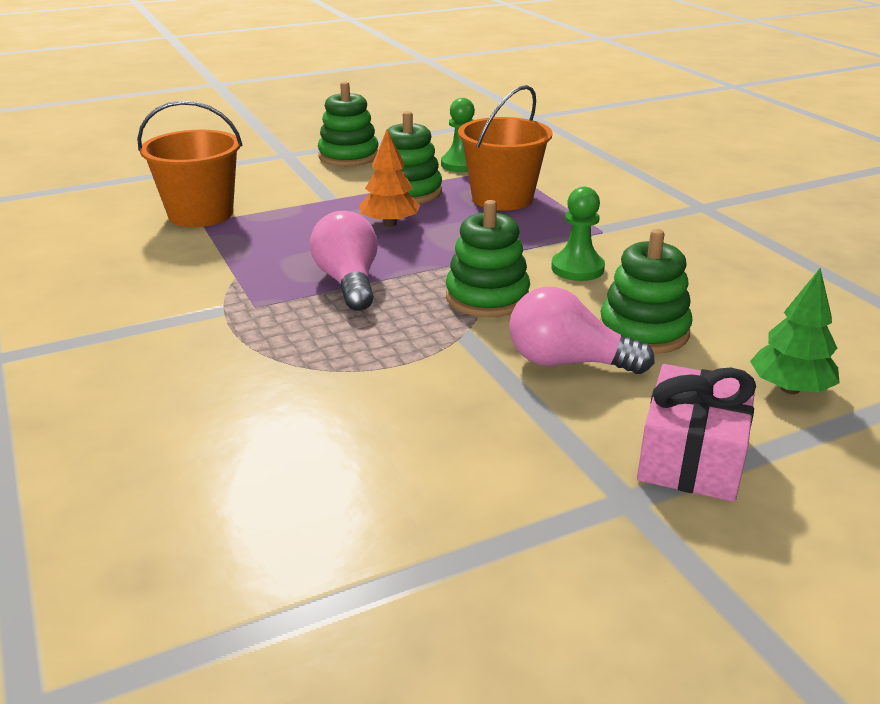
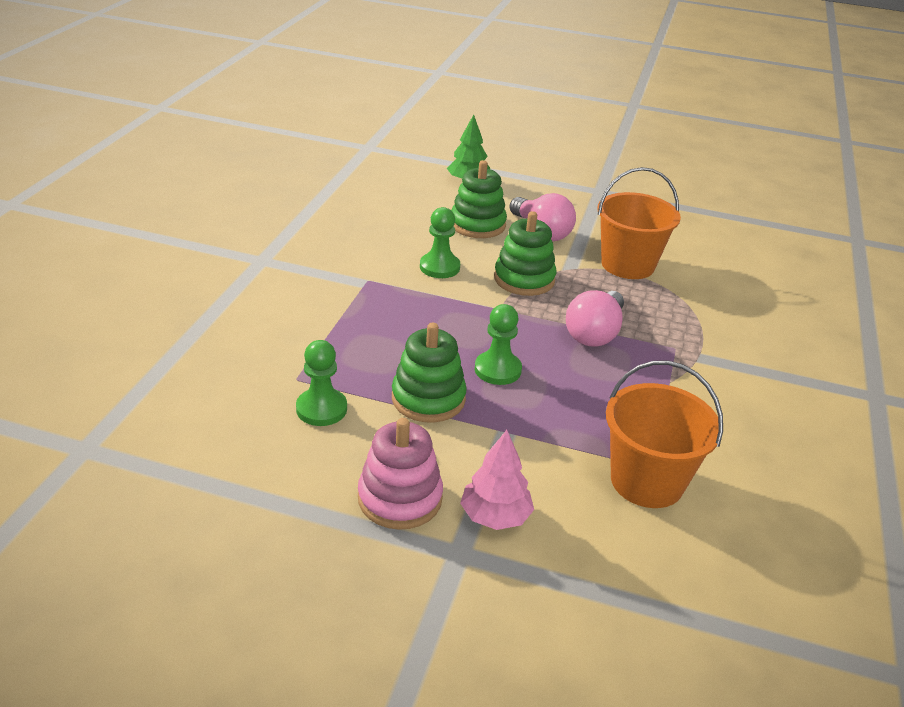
camera: 140 degrees left, 5 degrees up
green stacking toy [318,81,379,167] -> pink stacking toy [358,418,443,530]
orange tree [359,129,420,227] -> green pawn [475,304,522,385]
orange bucket [458,85,553,211] -> orange bucket moved to [598,167,681,279]
pink gift [637,364,756,502] -> none
none -> pink tree [460,430,534,530]

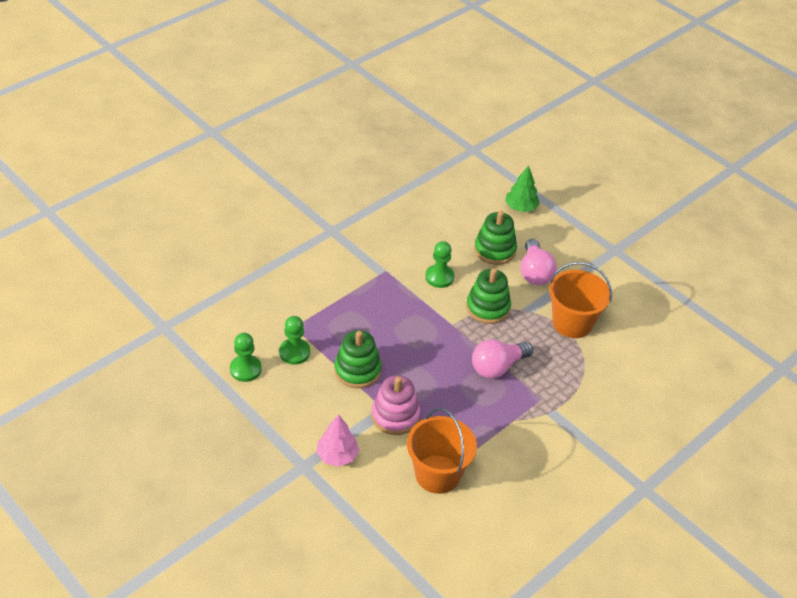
camera: 30 degrees right, 10 degrees up
pink stacking toy [358,418,443,530] -> pink stacking toy moved to [371,375,420,435]
green pawn [475,304,522,385] -> green pawn moved to [230,333,262,382]

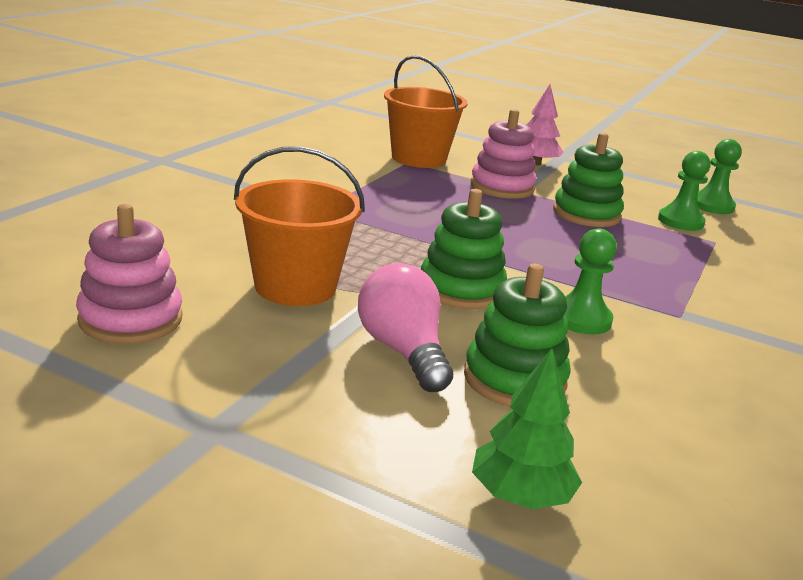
camera: 160 degrees right, 20 degrees down
pink light bulb [472,339,533,378] -> none
none -> pink stacking toy [76,204,183,344]

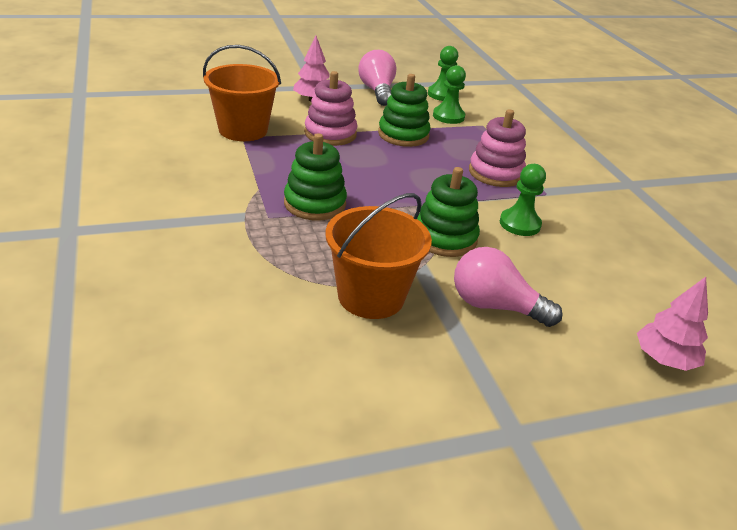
camera: 45 degrees left, 10 degrees up
pink stacking toy [76,204,183,344] -> pink stacking toy moved to [469,109,526,187]
green stacking toy [464,264,571,407] -> green stacking toy moved to [284,133,347,220]
green tree [472,348,582,509] -> pink tree [637,277,708,371]
none -> pink light bulb [358,50,396,106]

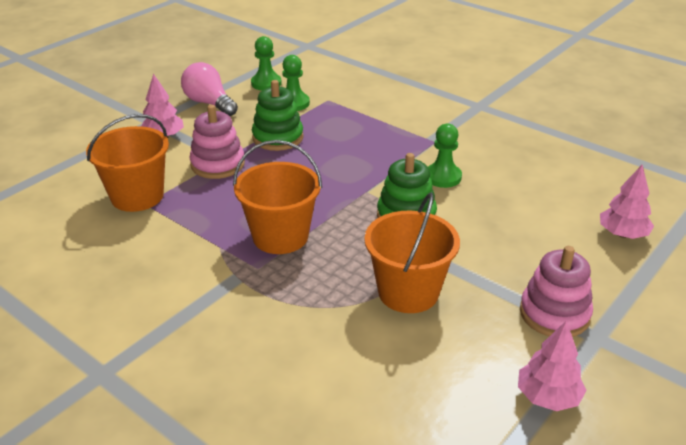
camera: 30 degrees left, 0 degrees up
green stacking toy [284,133,347,220] -> orange bucket [233,140,322,254]
pink light bulb [454,247,562,327] -> none
pink stacking toy [469,109,526,187] -> pink stacking toy moved to [520,246,593,337]
none -> pink tree [518,320,587,411]

